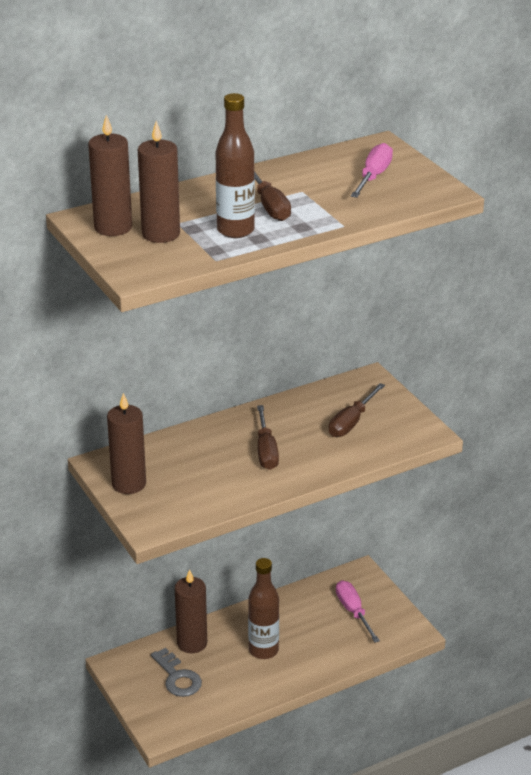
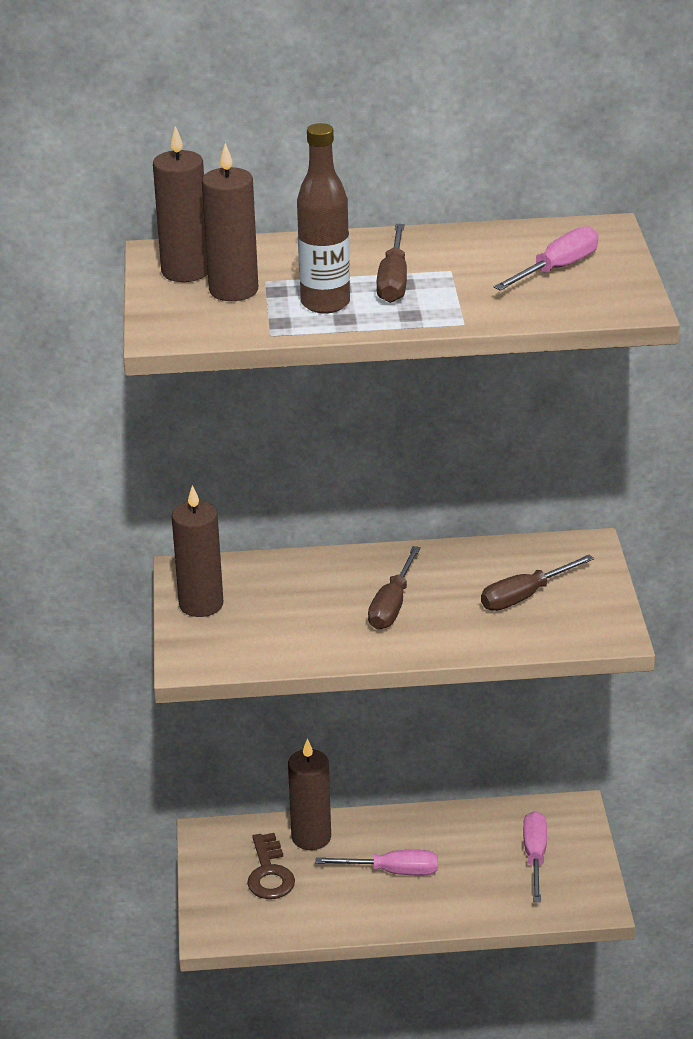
camera: 25 degrees right, 0 degrees up
grey key [151,648,202,697] -> brown key [247,833,295,899]
brown bottle [248,558,279,659] -> pink screwdriver [315,850,438,875]

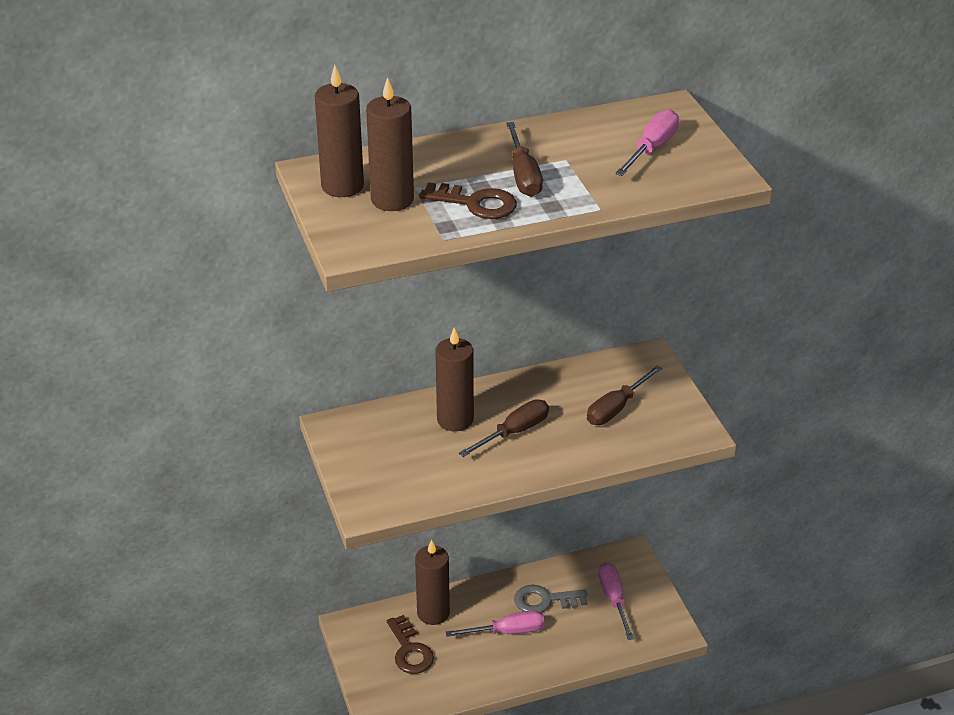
camera: 15 degrees left, 5 degrees up
brown candle [172,485,223,617] -> brown candle moved to [435,327,474,431]
brown bottle [297,123,350,314] -> brown key [420,182,517,219]
brown screwdriver [368,546,421,630] -> brown screwdriver turned 135 degrees counterclockwise [459,400,549,457]
none -> grey key [514,585,588,613]

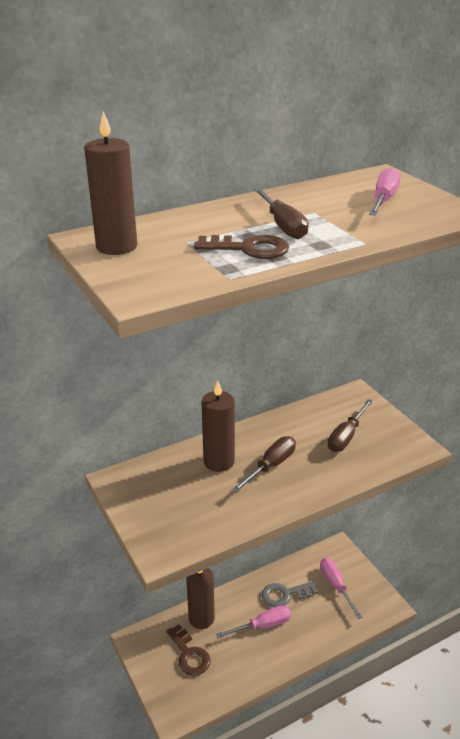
camera: 10 degrees left, 5 degrees down
brown candle [366,77,414,211] -> none

